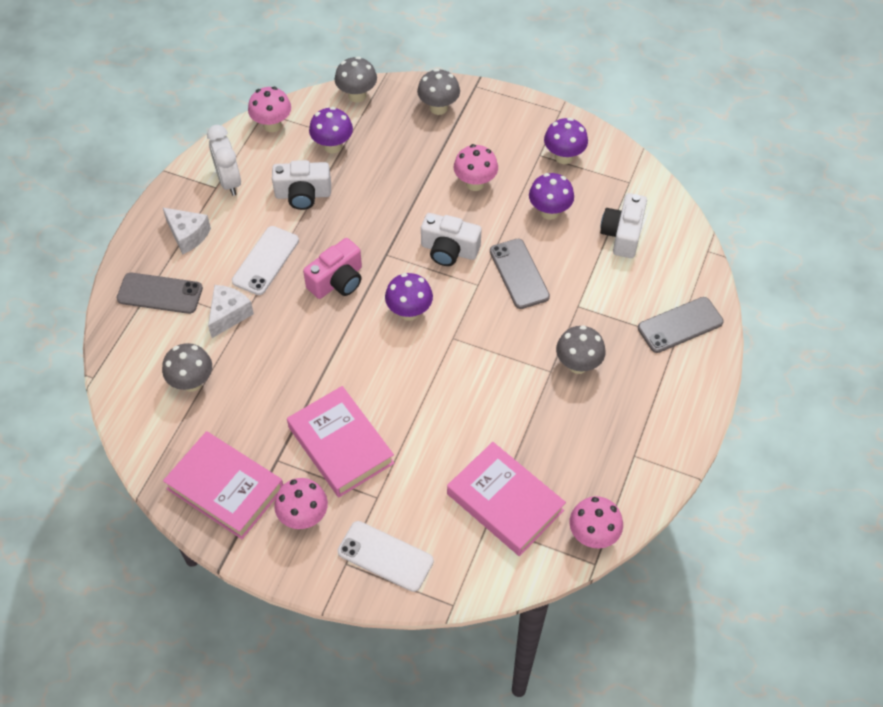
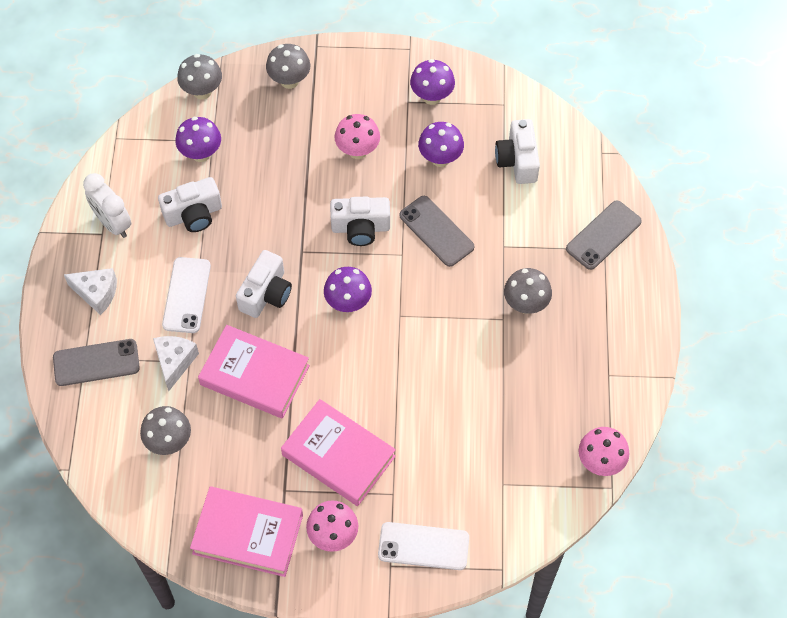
camera: 20 degrees left, 5 degrees up
pink mushroom [248,87,291,132] -> none
pink camera [303,238,362,299] -> white camera [236,250,292,318]
pink book [447,442,566,556] -> pink book moved to [198,325,310,419]

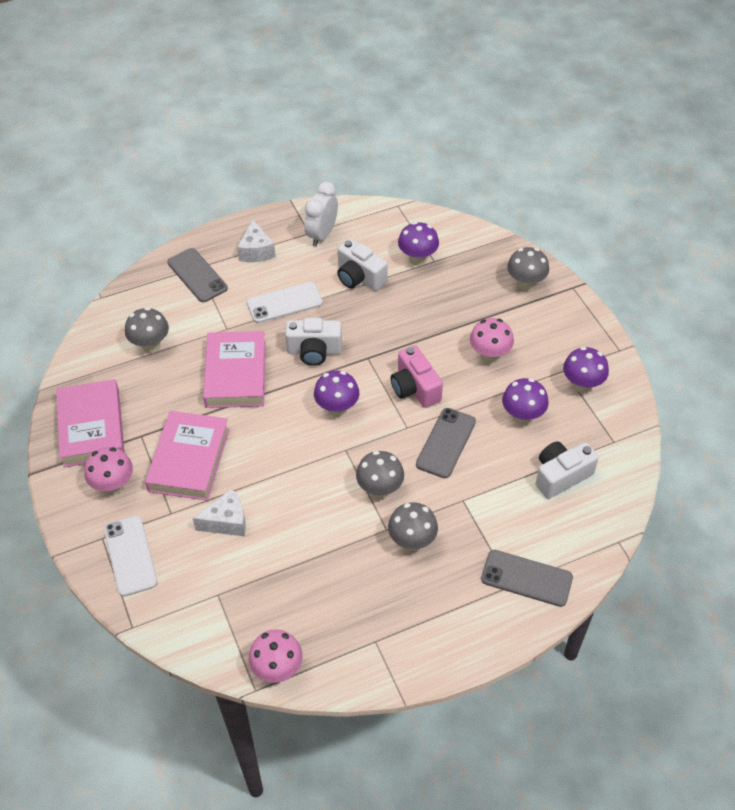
camera: 65 degrees right, 10 degrees down
white cheese [153,336,199,391] -> white cheese moved to [192,489,246,536]
grey mushroom [177,54,222,100] -> grey mushroom moved to [356,451,404,498]
white camera [330,196,390,246] -> pink camera [391,345,443,408]

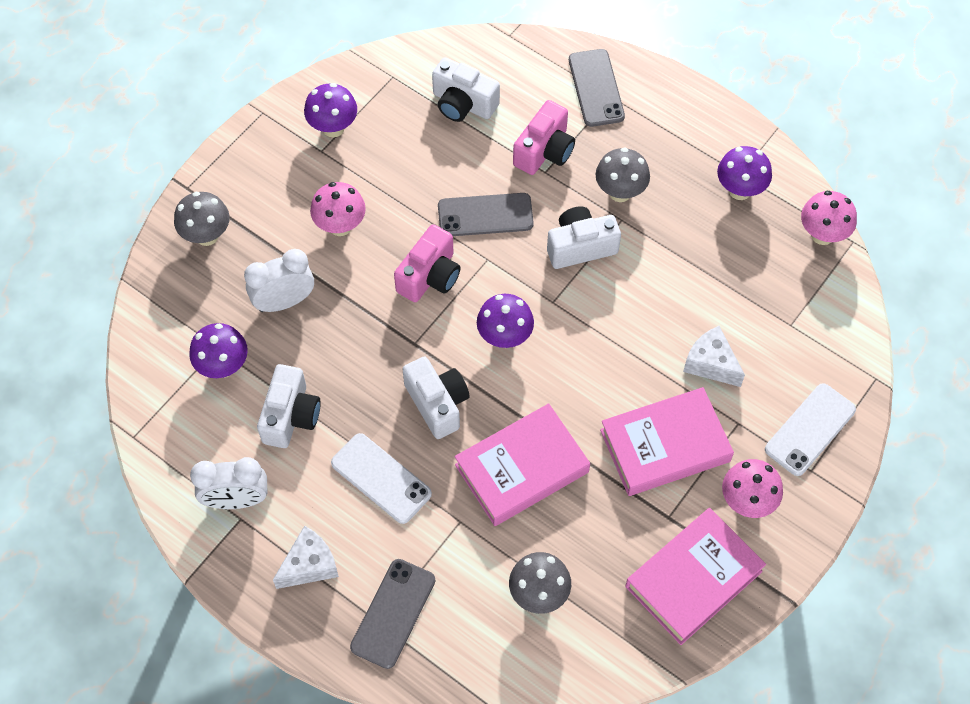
camera: 120 degrees left, 10 degrees up
grey mushroom [356,451,404,498] -> white camera [547,206,621,269]
purple mushroom [502,378,549,425] -> purple mushroom moved to [717,146,772,200]
none -> white clock [244,249,314,312]
none -> pink camera [513,100,575,175]

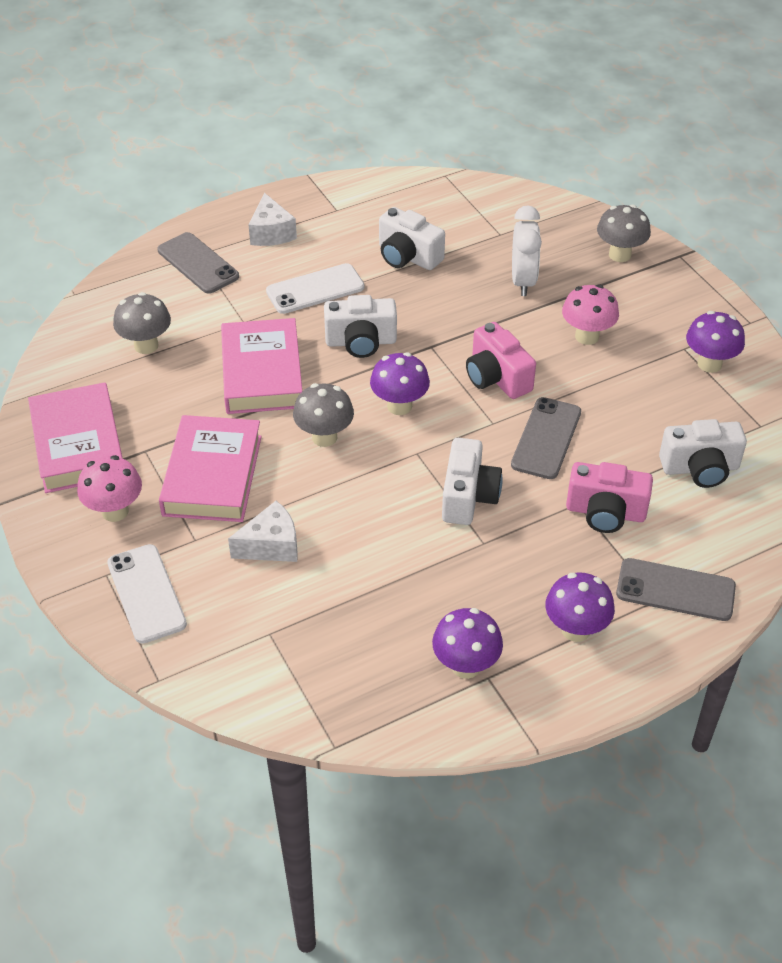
camera: 115 degrees right, 15 degrees down
purple mushroom [189,323,248,378] -> purple mushroom moved to [545,572,615,642]
white clock [190,457,268,509] -> none
white camera [432,57,500,122] -> white camera turned 150 degrees counterclockwise [659,419,747,488]
pink camera [513,100,575,175] -> pink camera turned 45 degrees counterclockwise [566,462,653,533]
grey mushroom [595,147,650,202] -> grey mushroom moved to [293,383,354,447]
pink mushroom [801,191,857,245] -> none

